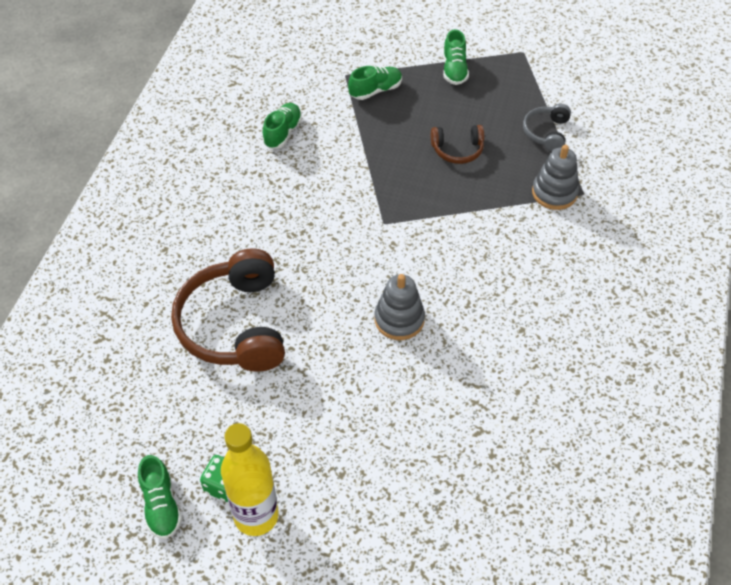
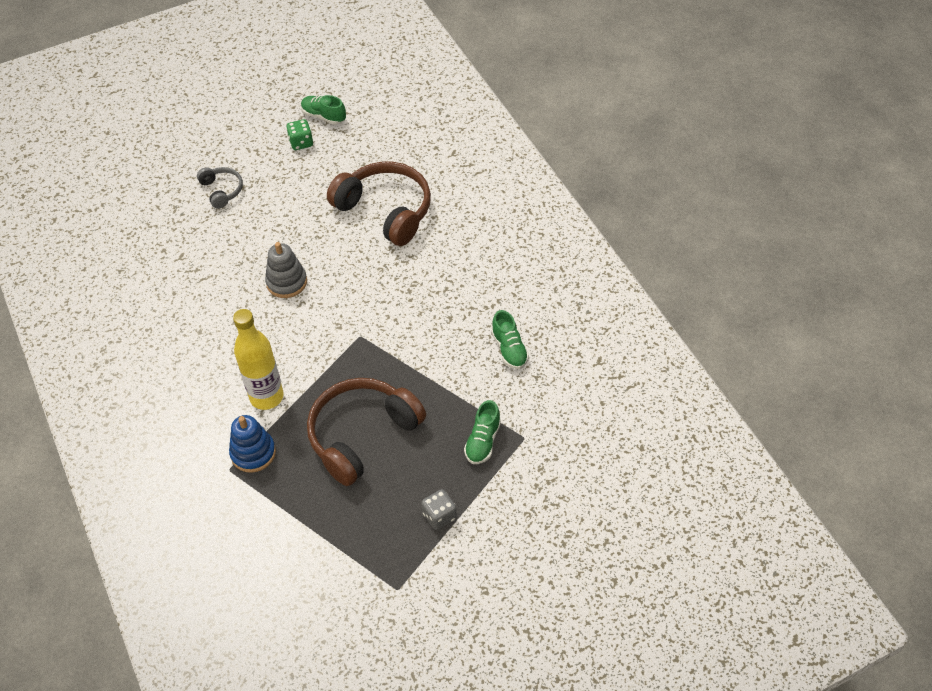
camera: 140 degrees right, 0 degrees up
yellow bottle [221,423,279,536] -> yellow bottle moved to [233,309,284,410]
brown headphones [431,125,484,164] -> brown headphones [307,378,426,486], size x2.04
green shoe [443,29,469,85] -> grey dice [421,489,457,530]
grey headphones [523,104,571,151] -> grey headphones moved to [197,167,243,209]
grey stacking toy [532,145,579,210] -> blue stacking toy [229,415,276,473]

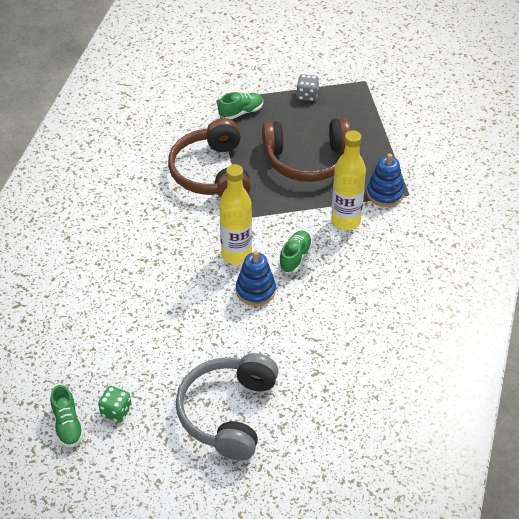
camera: 140 degrees left, 5 degrees down
grey headphones [197,167,243,209] -> grey headphones [176,353,279,461], size x2.04
grey stacking toy [265,242,307,298] -> blue stacking toy [236,251,276,306]
brown headphones [327,162,431,246] -> brown headphones moved to [168,118,251,197]
green shoe [491,310,529,369] -> green shoe moved to [279,231,312,273]
none -> yellow bottle [219,164,252,264]

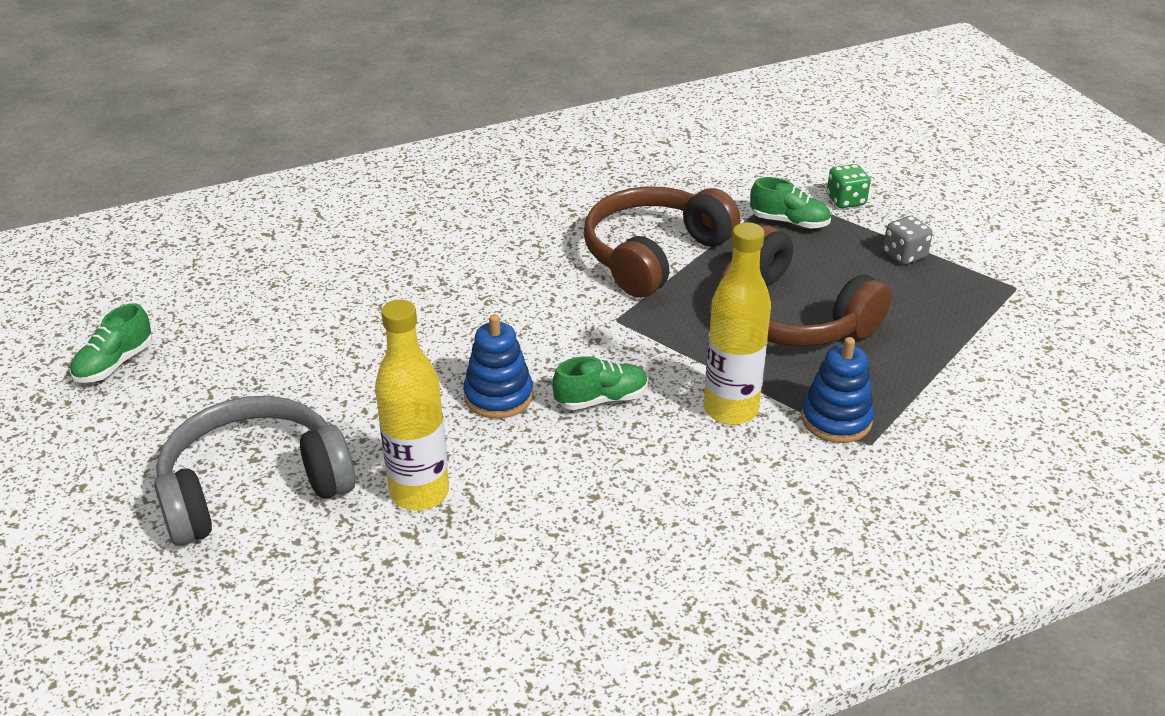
camera: 50 degrees right, 10 degrees down
green dice [98,386,132,423] -> green dice moved to [827,164,871,208]
yellow bottle [219,164,252,264] -> yellow bottle moved to [375,300,449,511]

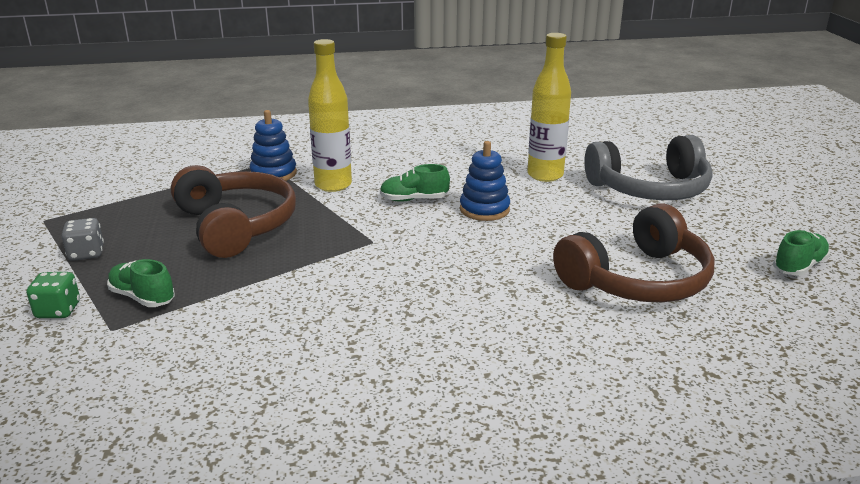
camera: 165 degrees left, 10 degrees down
brown headphones [584,186,740,298] -> brown headphones moved to [553,203,715,302]

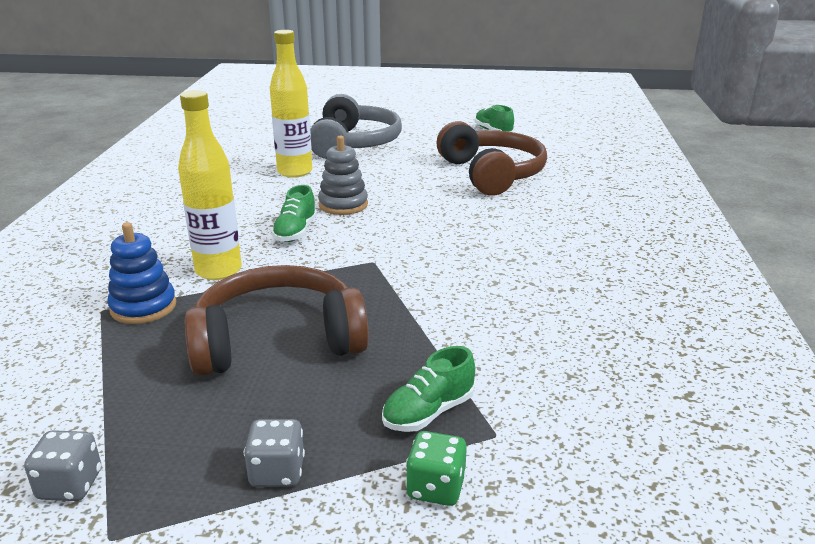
camera: 75 degrees left, 0 degrees up
blue stacking toy [460,141,510,221] -> grey stacking toy [318,135,368,215]
none -> grey dice [24,430,101,501]

